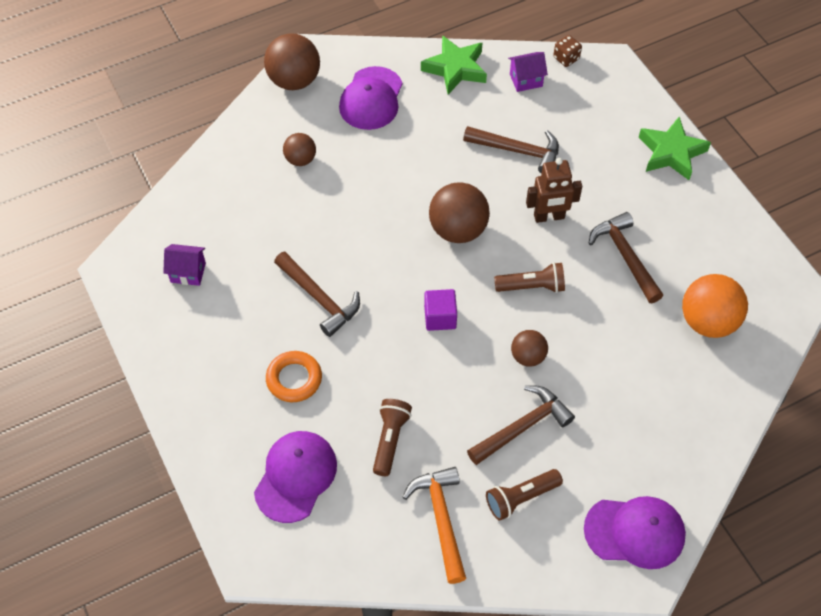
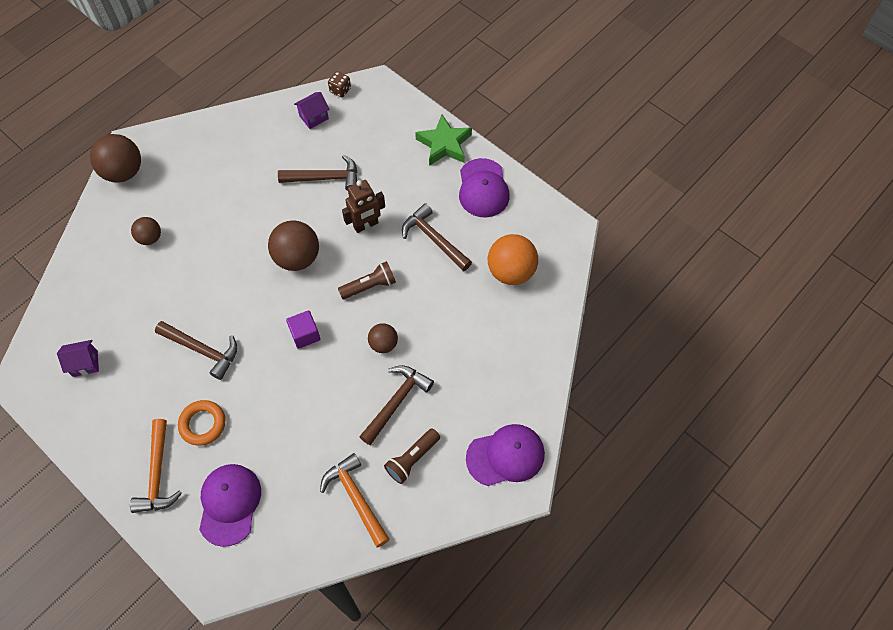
camera: 20 degrees left, 5 degrees up
purple cap [339,66,403,130] -> purple cap moved to [459,158,510,217]
brown flashlight [373,399,412,476] -> none
green star [421,35,487,94] -> none
none -> orange hammer [130,419,182,513]

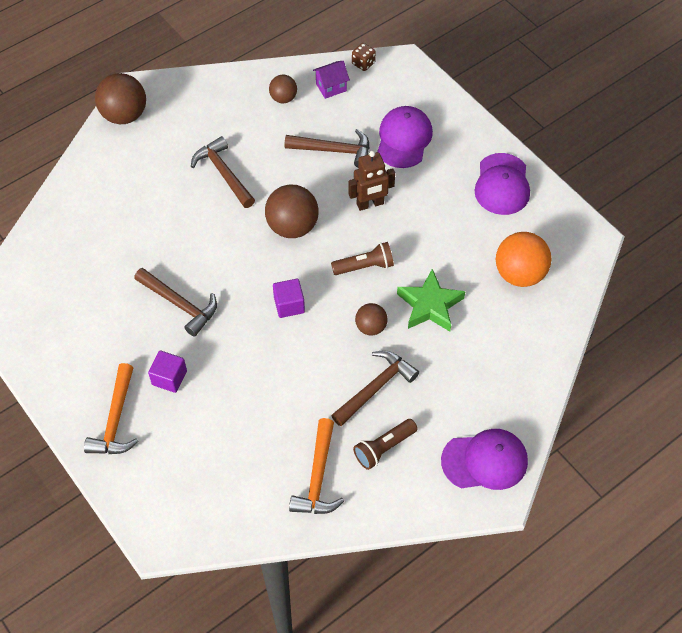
camera: 10 degrees right, 5 degrees down
purple house [57,340,99,377] -> none
brown ball [131,217,161,245] -> brown ball moved to [269,75,297,103]
orange ring [178,400,226,446] -> purple cube [148,351,187,393]
purple cap [199,464,261,547] -> purple cap moved to [377,106,433,168]
orange hammer [320,453,390,547] -> orange hammer turned 150 degrees counterclockwise [289,418,344,514]
brown hammer [402,203,472,271] -> brown hammer moved to [191,136,255,208]
green star [415,114,472,166] -> green star moved to [397,269,465,332]

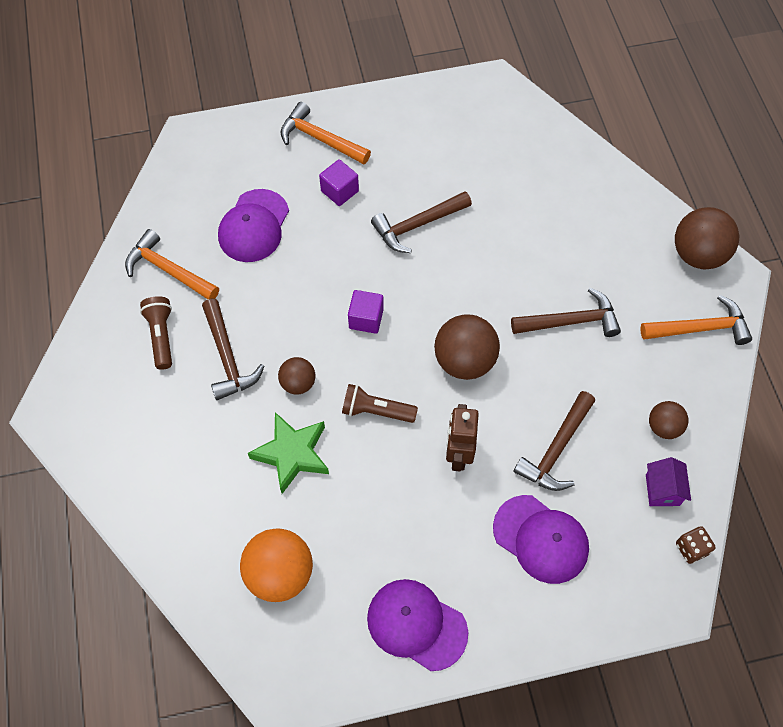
camera: 115 degrees right, 5 degrees up
brown flashlight [331,242,394,275] -> brown flashlight turned 90 degrees clockwise [342,384,418,423]
purple cap [441,429,528,490] -> purple cap moved to [218,189,289,262]
none -> orange hammer [640,295,752,345]

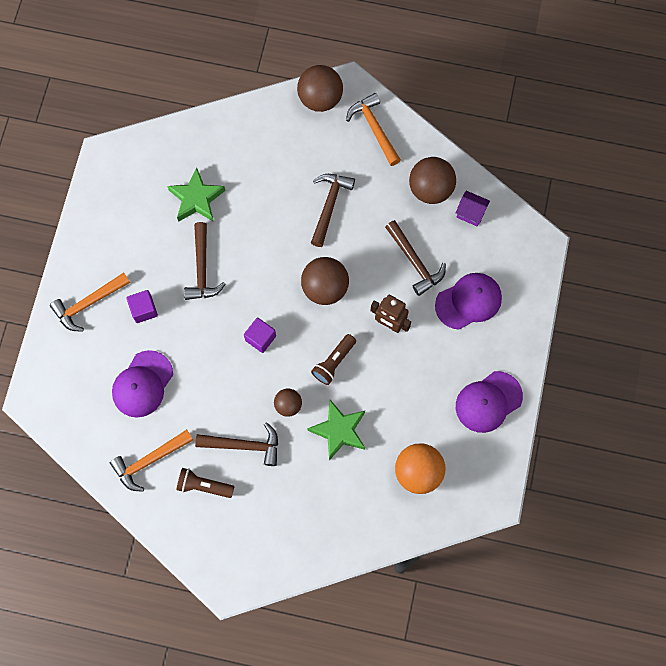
camera: 65 degrees left, 10 degrees up
purple cap [218,189,289,262] -> purple cap turned 75 degrees clockwise [112,350,173,418]
orange hammer [640,295,752,345] -> orange hammer turned 45 degrees counterclockwise [346,93,401,166]
brown ball [649,401,689,439] -> brown ball [409,157,456,204], size x1.74
brown dice [676,526,716,564] -> none
none -> green star [167,167,226,222]

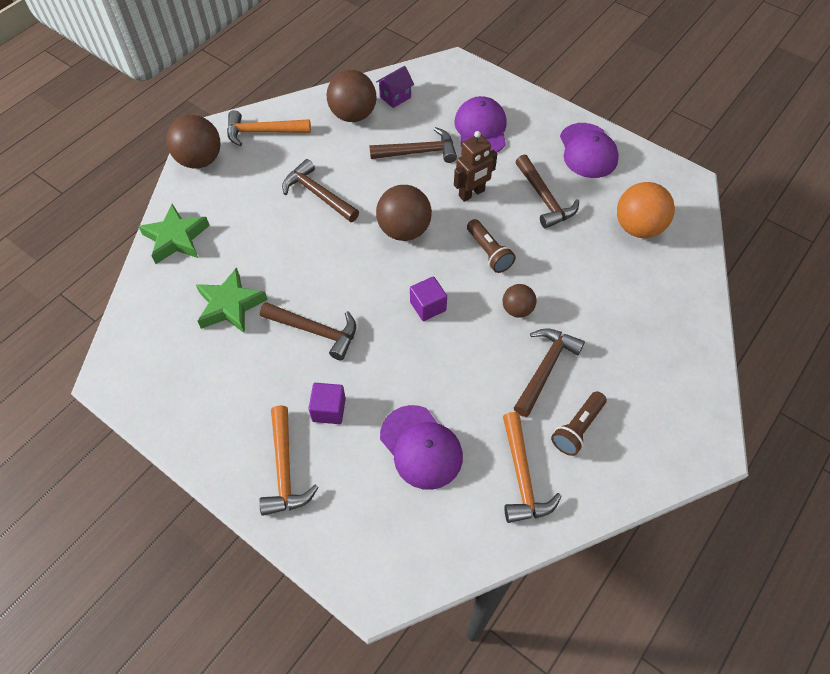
camera: 65 degrees left, 15 degrees down
green star [307,400,365,461] -> green star moved to [138,204,210,264]
none -> brown hammer [515,154,579,229]

